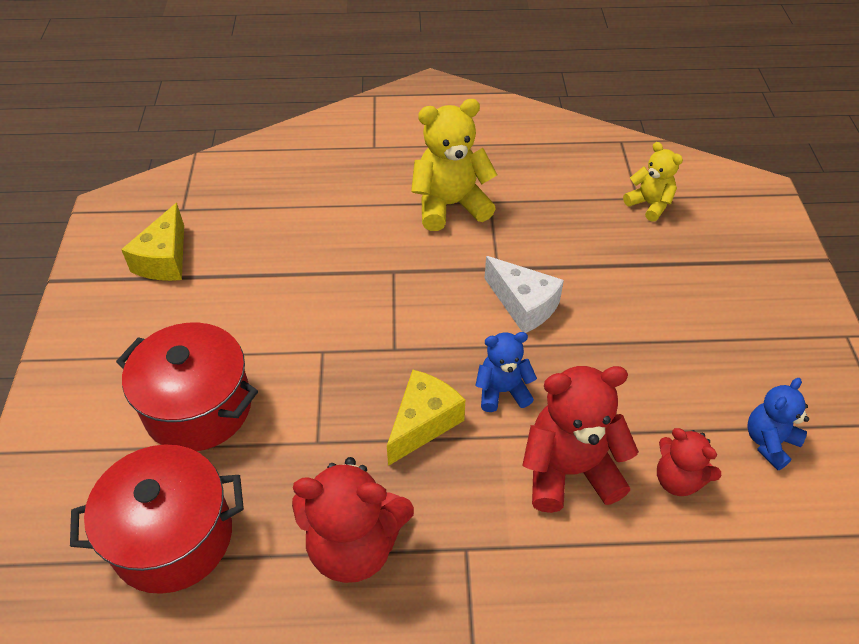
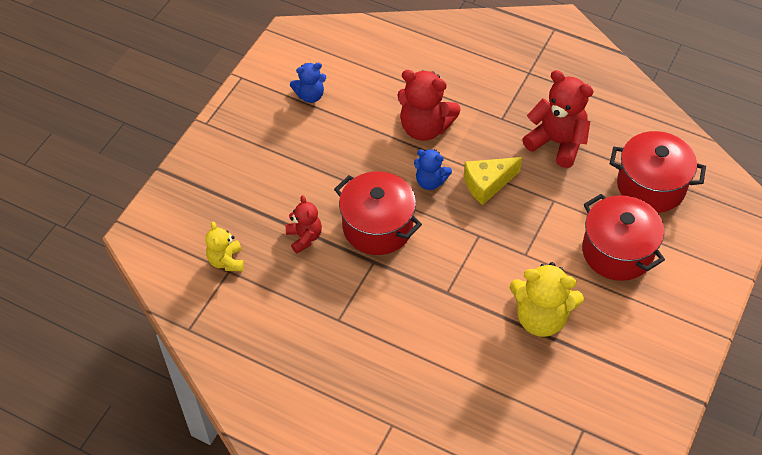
camera: 150 degrees left, 5 degrees up
yellow cheese [121,203,184,281] -> none
yellow teddy bear [411,99,497,231] -> yellow teddy bear moved to [510,262,584,337]
white cheese [484,256,564,333] -> red pot [334,171,422,255]
red teddy bear [657,428,721,496] -> red teddy bear moved to [285,195,322,254]

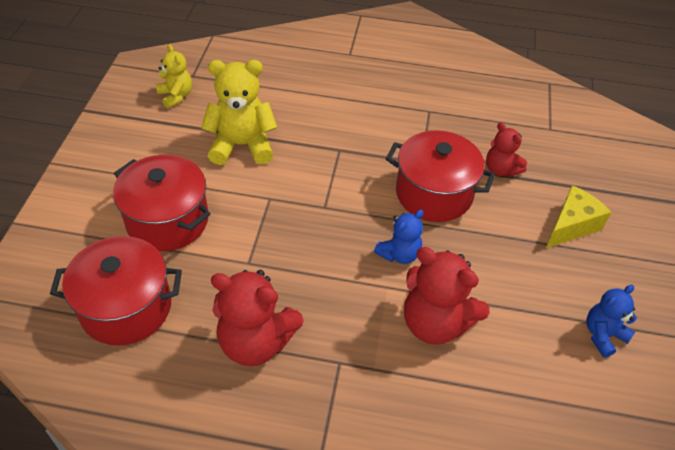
camera: 160 degrees right, 5 degrees down
yellow teddy bear [205,222,244,271] -> yellow teddy bear moved to [156,44,192,109]
red teddy bear [397,70,461,141] -> red teddy bear turned 150 degrees counterclockwise [404,247,490,345]
blue teddy bear [414,149,452,190] -> blue teddy bear turned 135 degrees clockwise [374,210,424,264]
yellow cheese [464,157,522,205] -> yellow cheese moved to [546,185,611,248]

